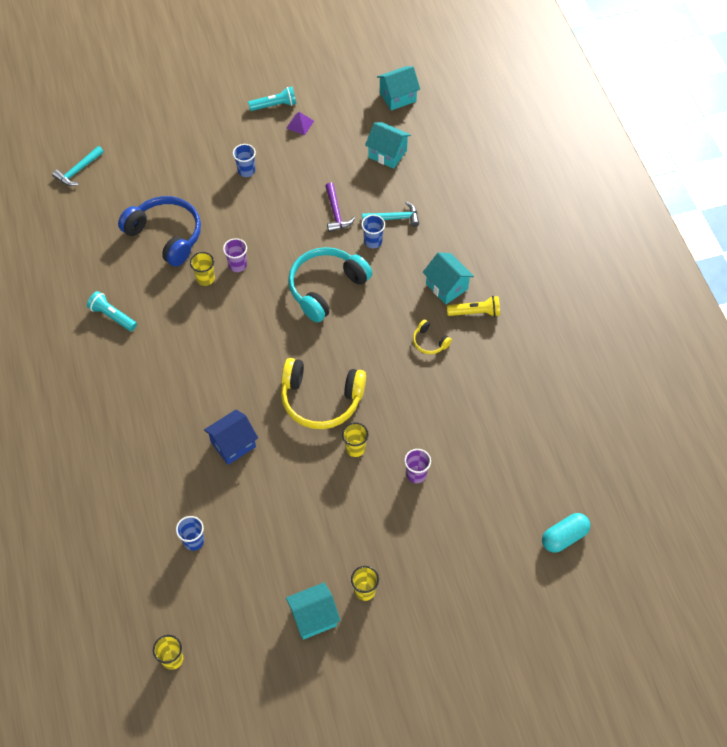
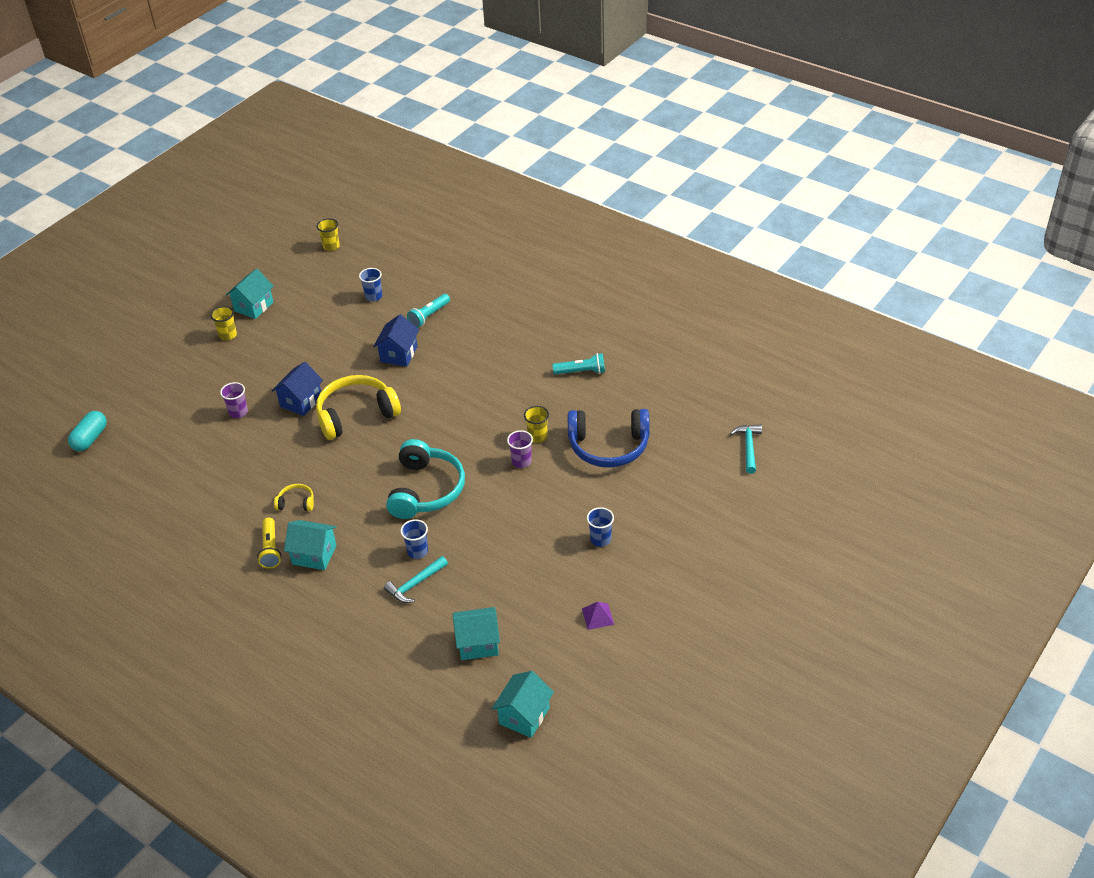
camera: 145 degrees right, 15 degrees down
turquoise flashlight [248,87,296,111] -> turquoise flashlight moved to [407,294,450,328]
purple hammer [325,183,355,232] -> none
yellow cup [342,422,369,457] -> blue house [272,362,323,416]
yellow flashlight [447,296,500,317] -> yellow flashlight turned 60 degrees counterclockwise [257,518,281,569]

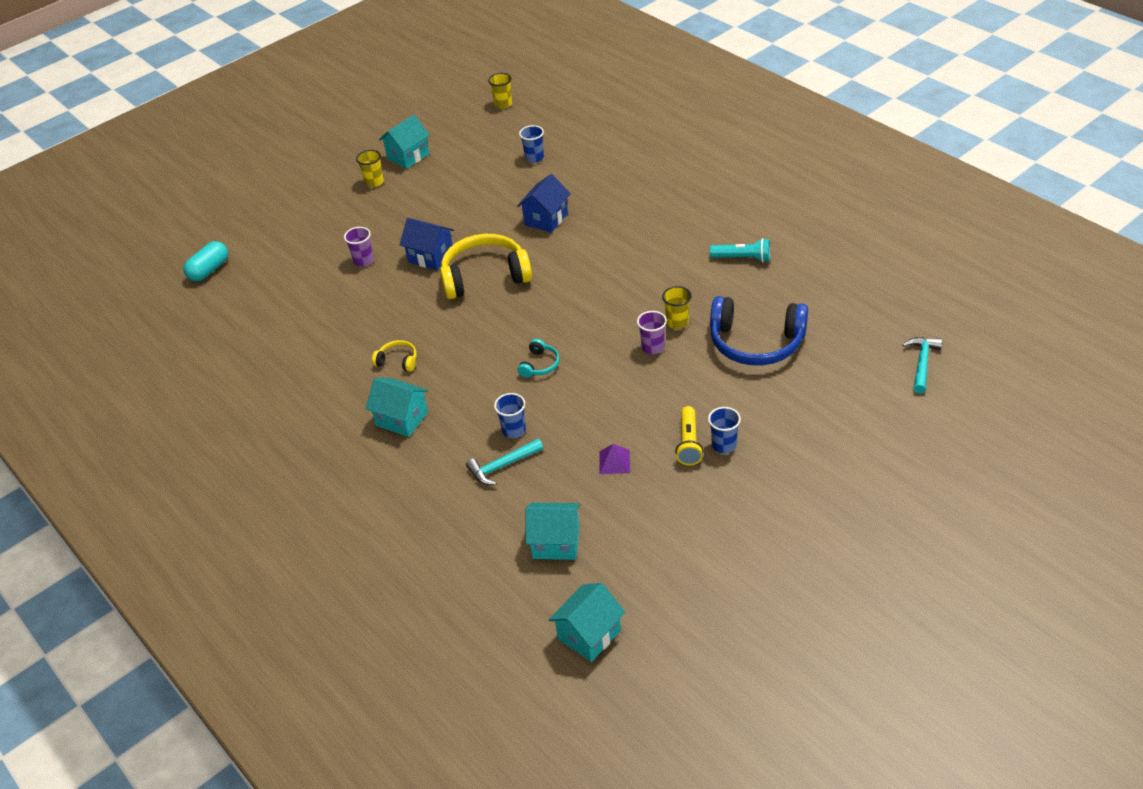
camera: 15 degrees right, 0 degrees up
yellow flashlight [257,518,281,569] -> yellow flashlight moved to [675,406,704,466]
blue house [272,362,323,416] -> blue house turned 75 degrees clockwise [400,218,454,270]
turquoise headphones [386,439,465,519] -> turquoise headphones [517,339,560,378], size x0.45
turquoise flashlight [407,294,450,328] -> none
purple pyramid [582,602,614,630] -> purple pyramid moved to [600,444,630,474]

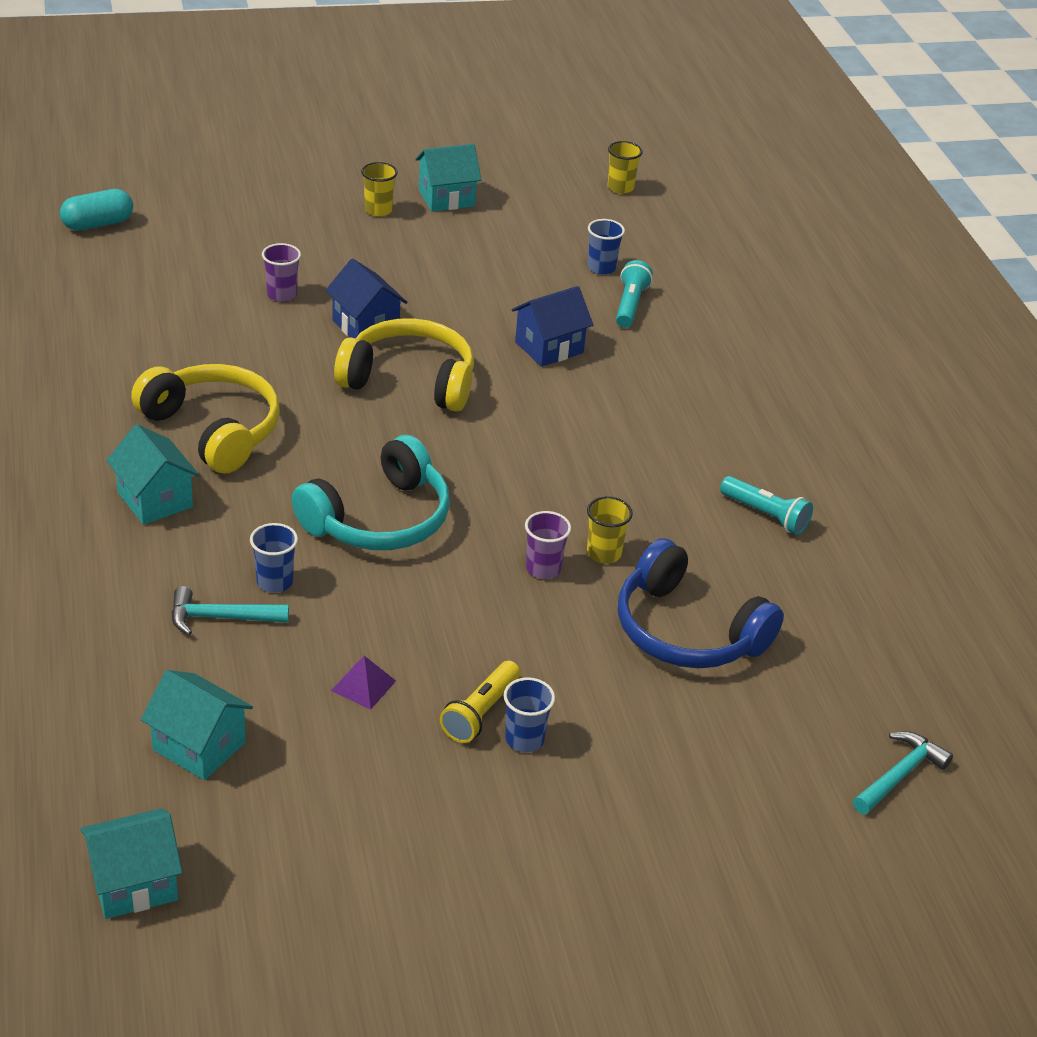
camera: 20 degrees right, 5 degrees down
yellow headphones [372,340,417,372] -> yellow headphones [131,364,280,474], size x2.23
turquoise headphones [517,339,560,378] -> turquoise headphones [292,435,450,550], size x2.23
none -> turquoise flashlight [616,260,653,328]

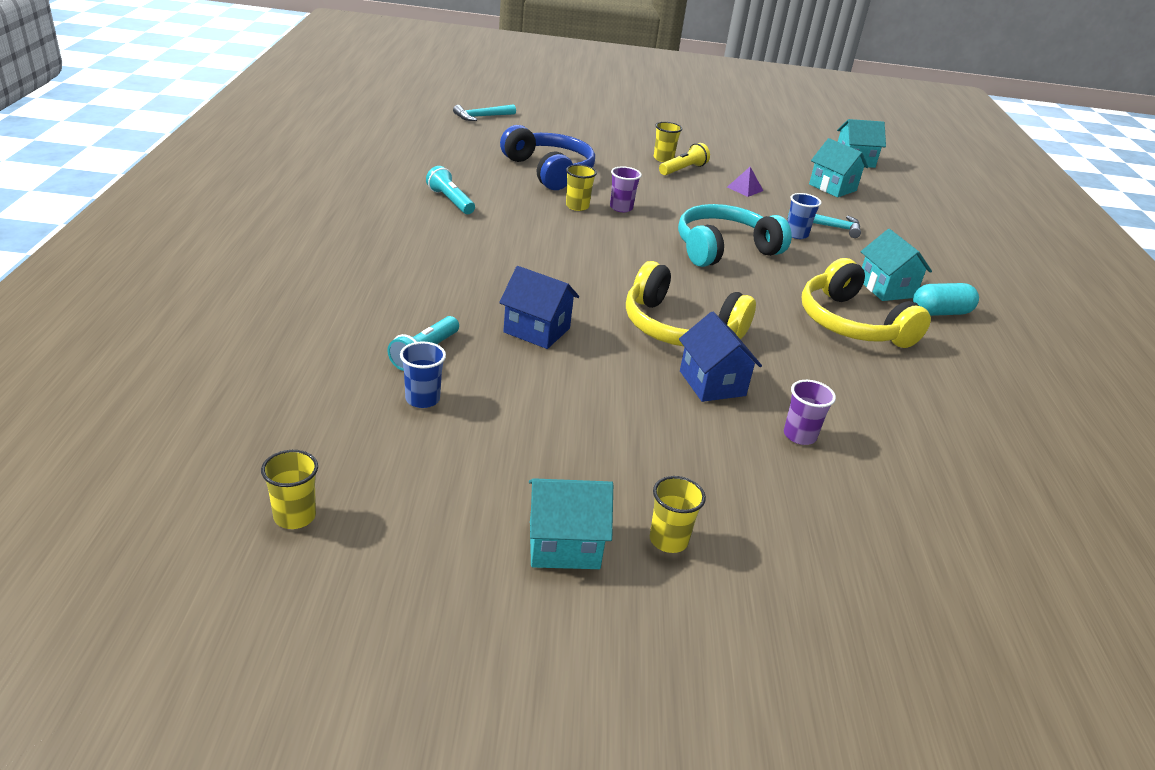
camera: 165 degrees left, 5 degrees down
turquoise capsule [60,189,133,231] -> turquoise capsule moved to [913,283,979,316]
blue cup [504,677,555,752] -> yellow cup [654,122,682,162]
blue house [512,286,593,367] -> blue house turned 45 degrees clockwise [499,266,579,349]

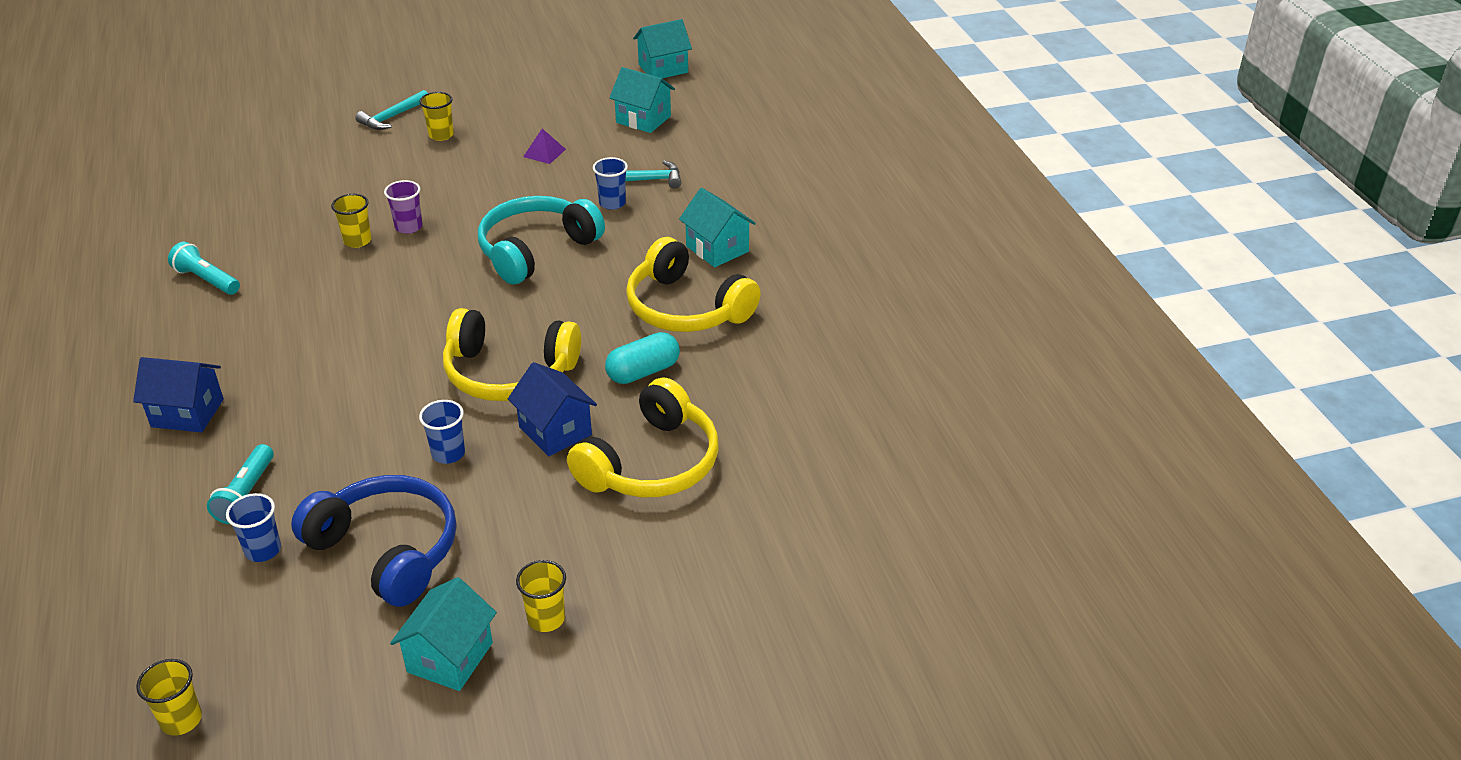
camera: 15 degrees left, 5 degrees up
turquoise hammer [453,104,516,121] -> turquoise hammer moved to [355,90,428,130]
blue house [499,266,579,349] -> blue house moved to [133,357,224,433]
blue headphones [500,125,595,190] -> blue headphones moved to [291,475,456,607]
turquoise house [529,478,613,569] -> turquoise house turned 45 degrees counterclockwise [390,577,497,691]
yellow flashlight [659,143,710,175] -> none
purple cup [784,380,836,445] -> yellow headphones [567,377,718,497]
turquoise capsule [913,283,979,316] -> turquoise capsule moved to [605,332,680,384]
none -> blue cup [419,400,465,464]

